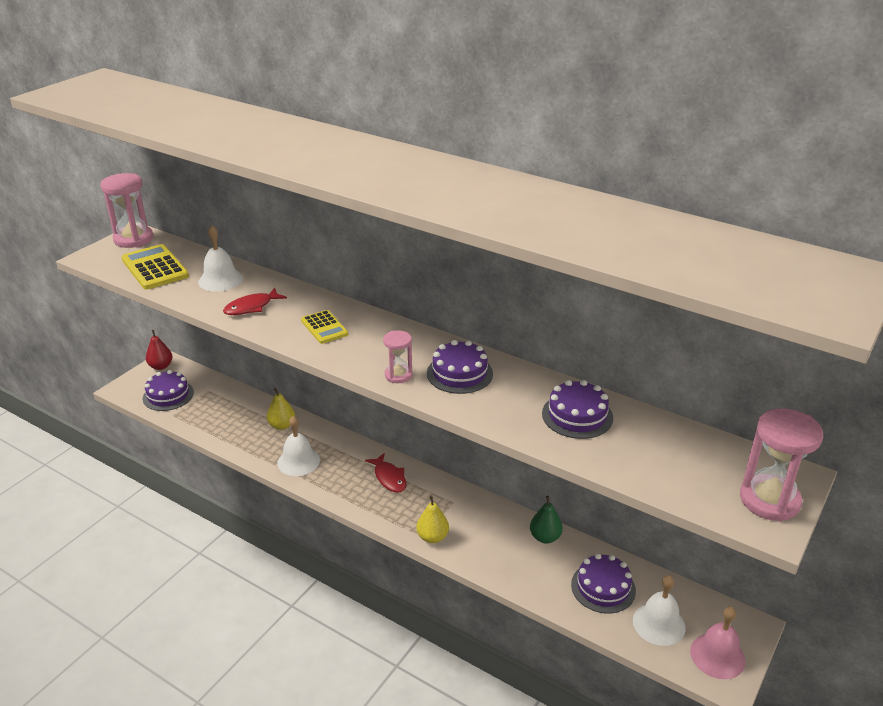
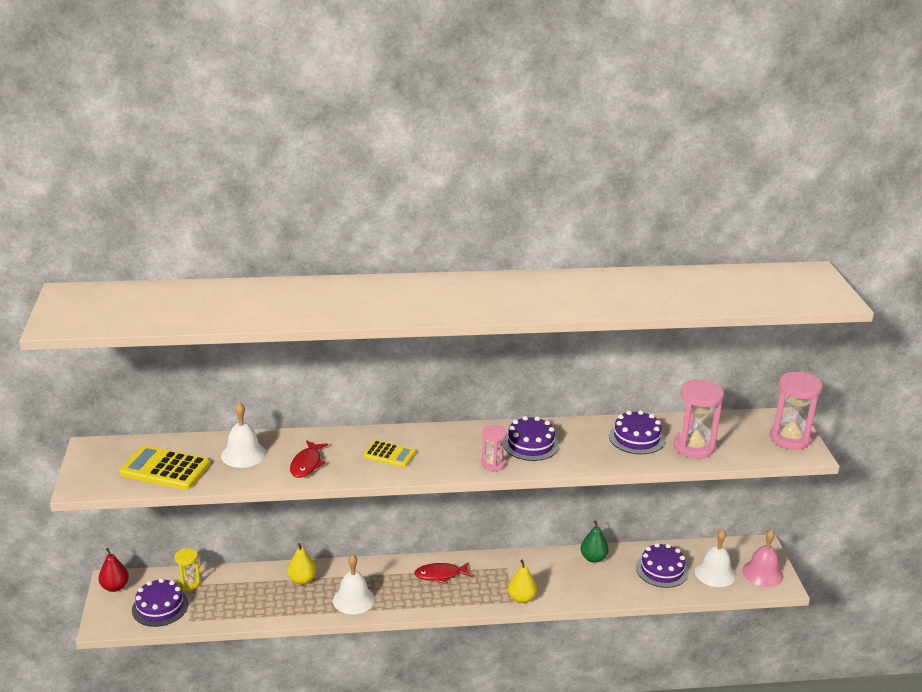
camera: 40 degrees left, 5 degrees down
pink hourglass [100,173,153,248] -> pink hourglass moved to [673,379,724,458]
red fish [365,453,406,493] -> red fish turned 150 degrees clockwise [414,562,472,584]
none -> yellow hourglass [174,548,201,591]

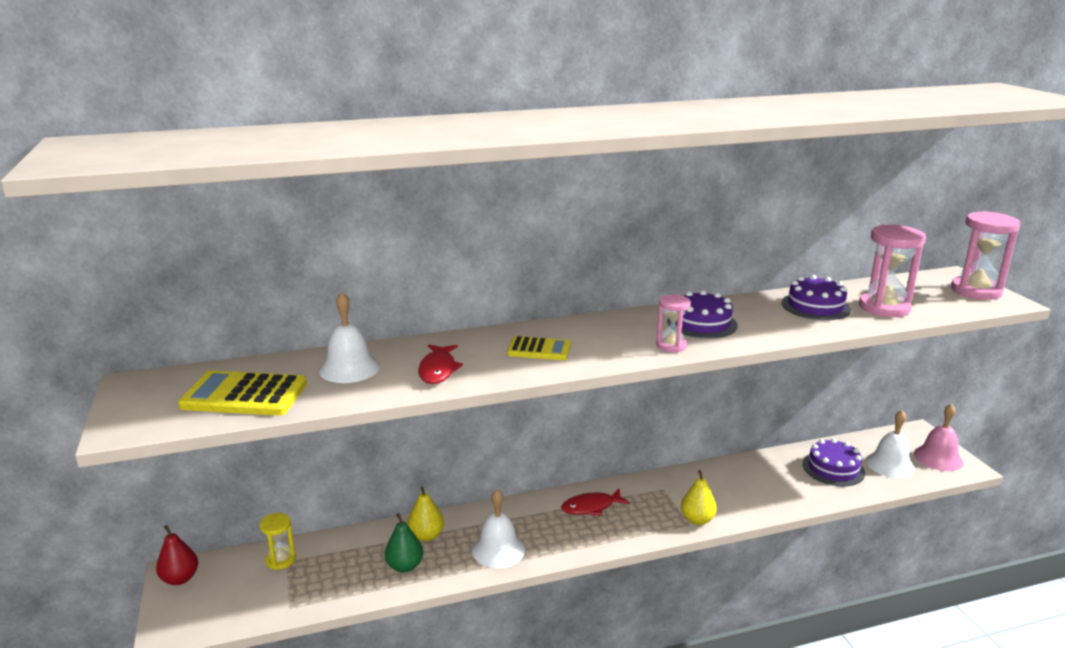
camera: 10 degrees left, 5 degrees down
purple cake [132,578,188,627] -> none
green pear [580,520,608,563] -> green pear moved to [385,514,423,572]

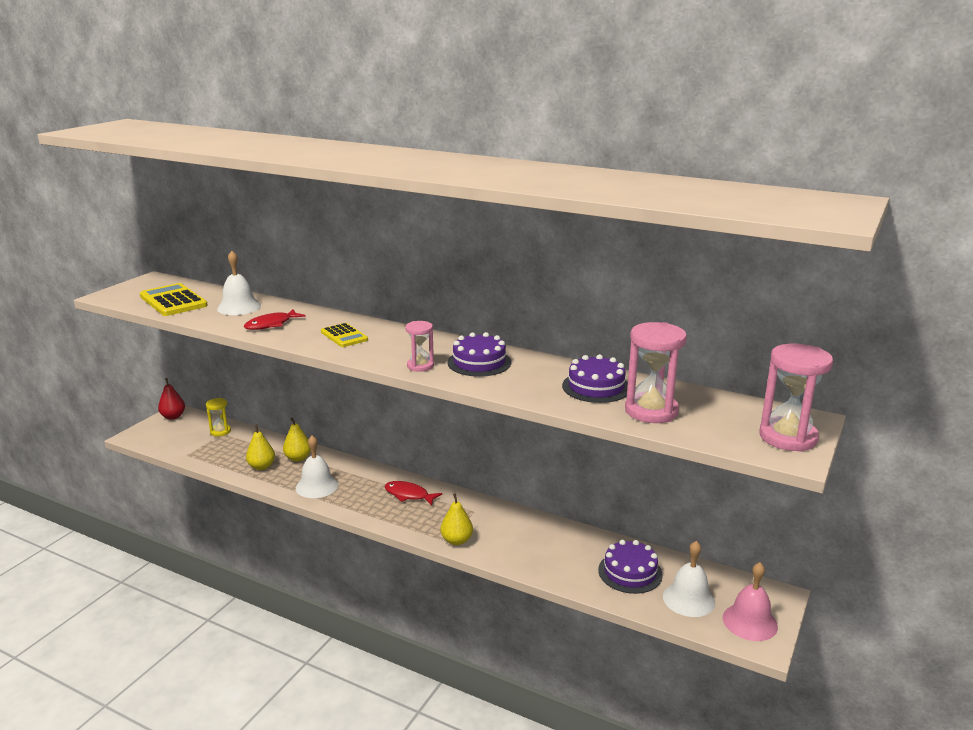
camera: 45 degrees right, 0 degrees up
green pear [385,514,423,572] -> yellow pear [246,424,275,470]

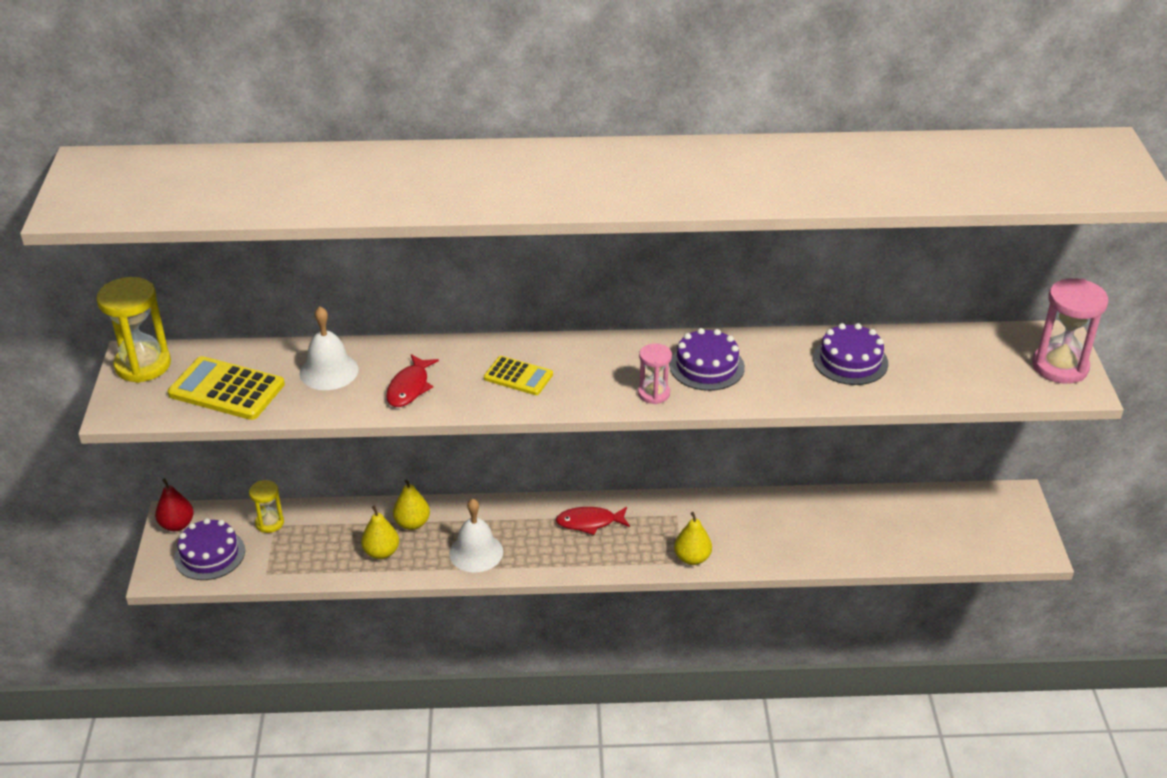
camera: 30 degrees left, 15 degrees up
purple cake [598,540,663,594] -> purple cake moved to [174,518,245,580]
pink hourglass [625,322,687,423] -> none
white bell [663,541,715,617] -> none
pink bell [723,562,778,641] -> none
none -> yellow hourglass [97,277,171,383]

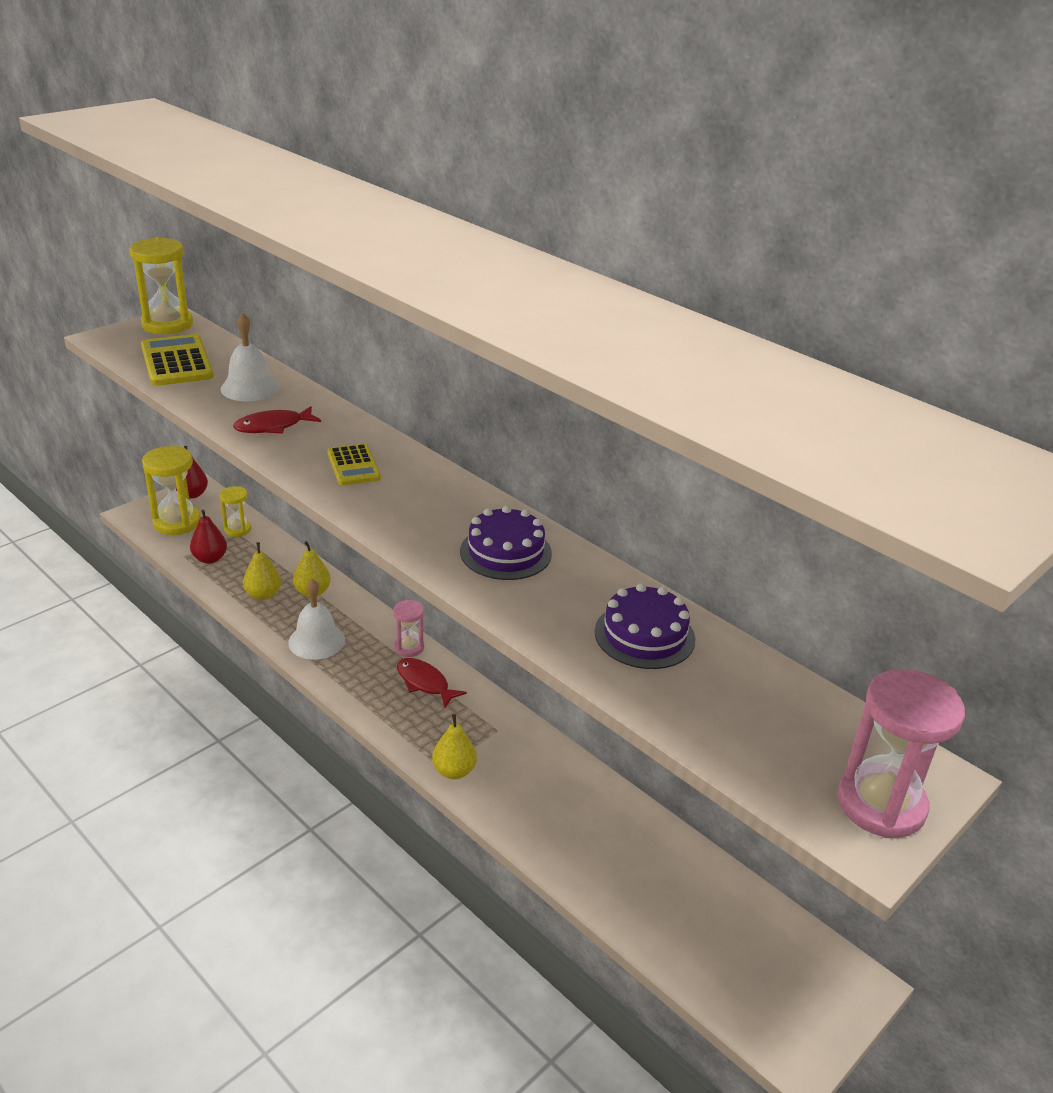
camera: 45 degrees right, 5 degrees down
purple cake [174,518,245,580] -> yellow hourglass [142,446,201,535]
pink hourglass [638,343,672,404] -> pink hourglass moved to [393,600,424,657]
none -> red pear [190,510,227,564]

